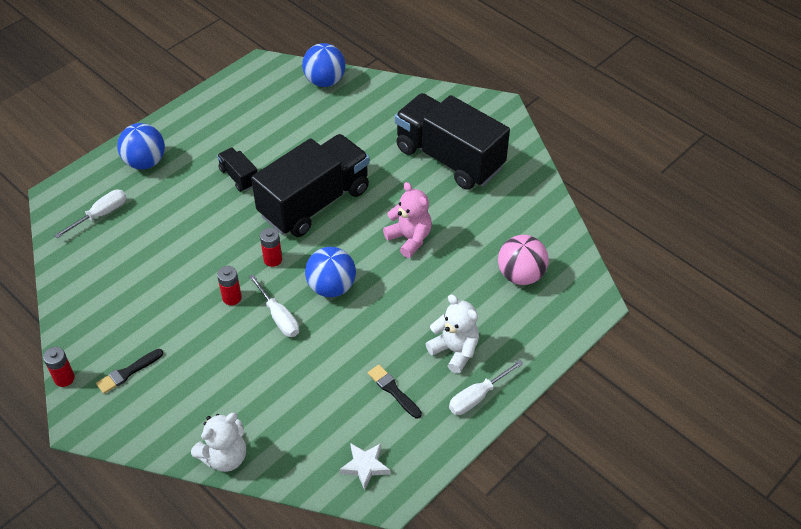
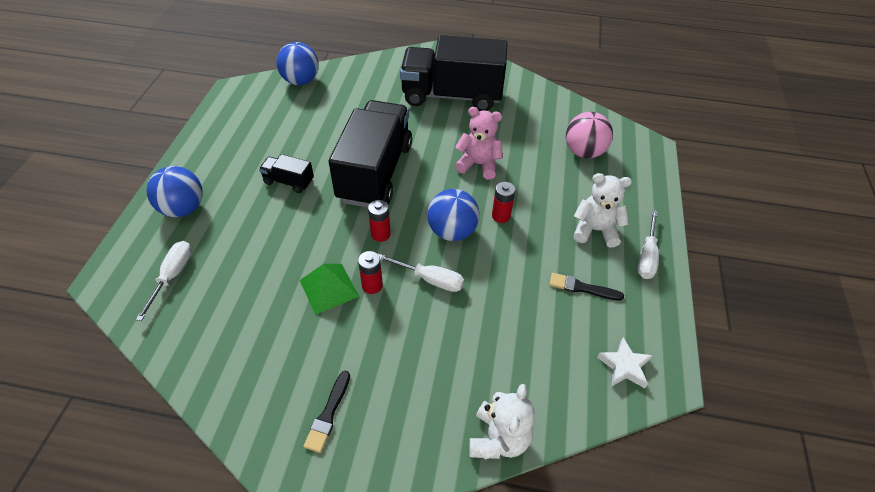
camera: 35 degrees left, 0 degrees up
red battery [43,347,75,387] -> red battery moved to [492,182,515,223]
none -> green pyramid [300,264,359,315]

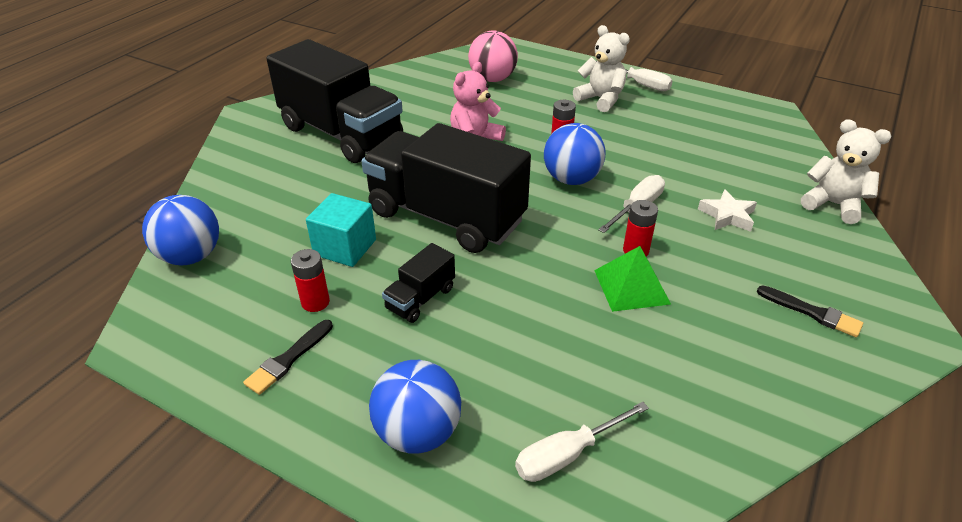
camera: 70 degrees left, 10 degrees down
white screwdriver [136,241,192,321] -> white screwdriver turned 60 degrees counterclockwise [515,402,649,482]
red battery [368,200,390,242] -> red battery moved to [291,249,330,312]
black truck [400,35,508,111] -> black truck turned 75 degrees counterclockwise [267,39,403,163]
black brush [549,273,624,301] -> black brush moved to [243,320,333,395]
white teddy bear [573,173,632,248] -> white teddy bear turned 105 degrees clockwise [573,25,630,112]
white star [597,337,653,388] -> white star moved to [698,189,757,232]
none -> turquoise cube [306,193,376,267]

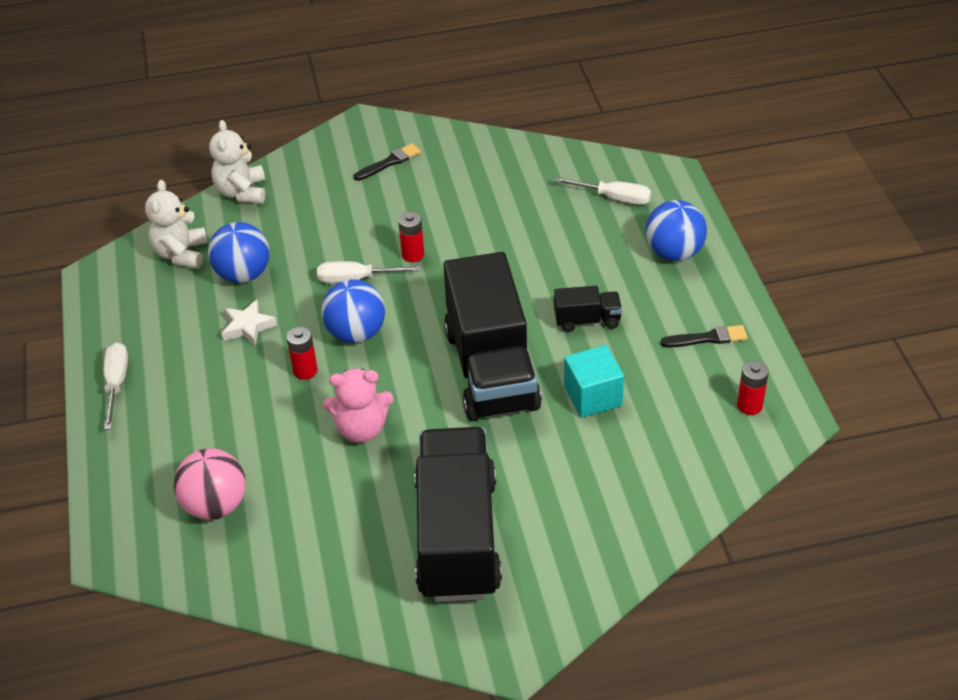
camera: 130 degrees left, 5 degrees up
blue ball [142,195,219,266] -> blue ball moved to [208,222,270,283]
red battery [291,249,330,312] -> red battery moved to [737,360,769,415]
white teddy bear [573,25,630,112] -> white teddy bear moved to [145,180,208,269]
green pyramid [594,246,671,312] -> none
white star [698,189,757,232] -> white star moved to [222,300,277,346]
black brush [757,286,863,337] -> black brush turned 60 degrees clockwise [354,143,421,181]

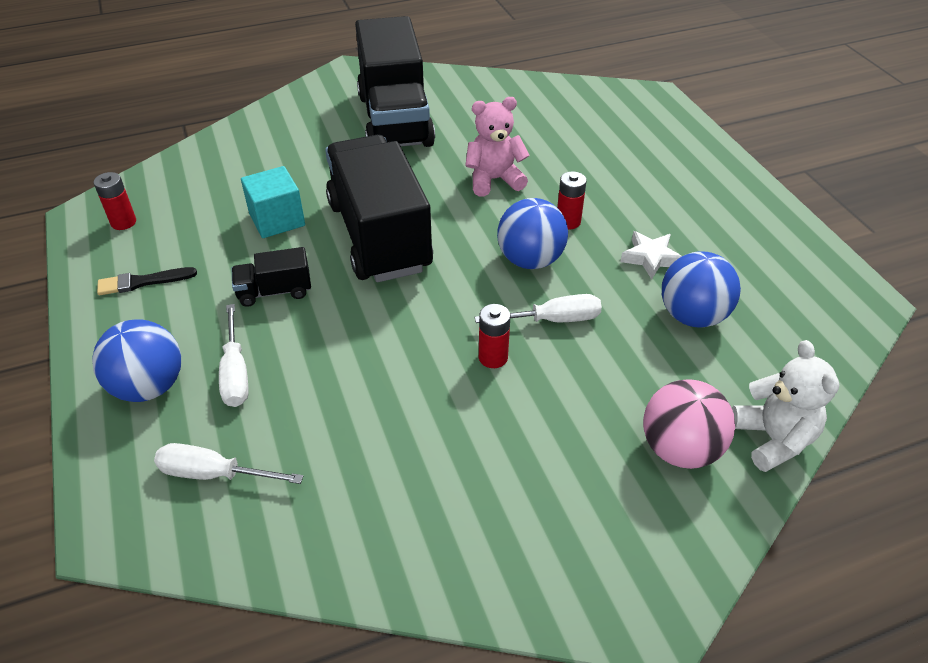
camera: 170 degrees right, 0 degrees up
white screwdriver [104,342,128,430] -> white screwdriver moved to [219,304,248,407]
white teddy bear [145,180,208,269] -> none
pink ball [174,449,246,520] -> pink ball moved to [643,379,735,469]
black brush [354,143,421,181] -> none

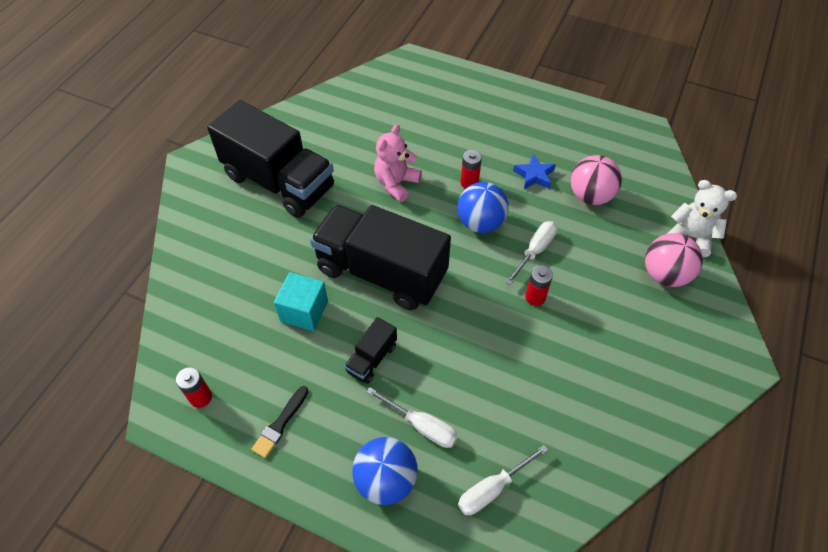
camera: 45 degrees left, 10 degrees up
white star [620,231,682,279] -> blue star [513,154,556,189]
blue ball [662,251,741,328] -> pink ball [571,155,622,205]

